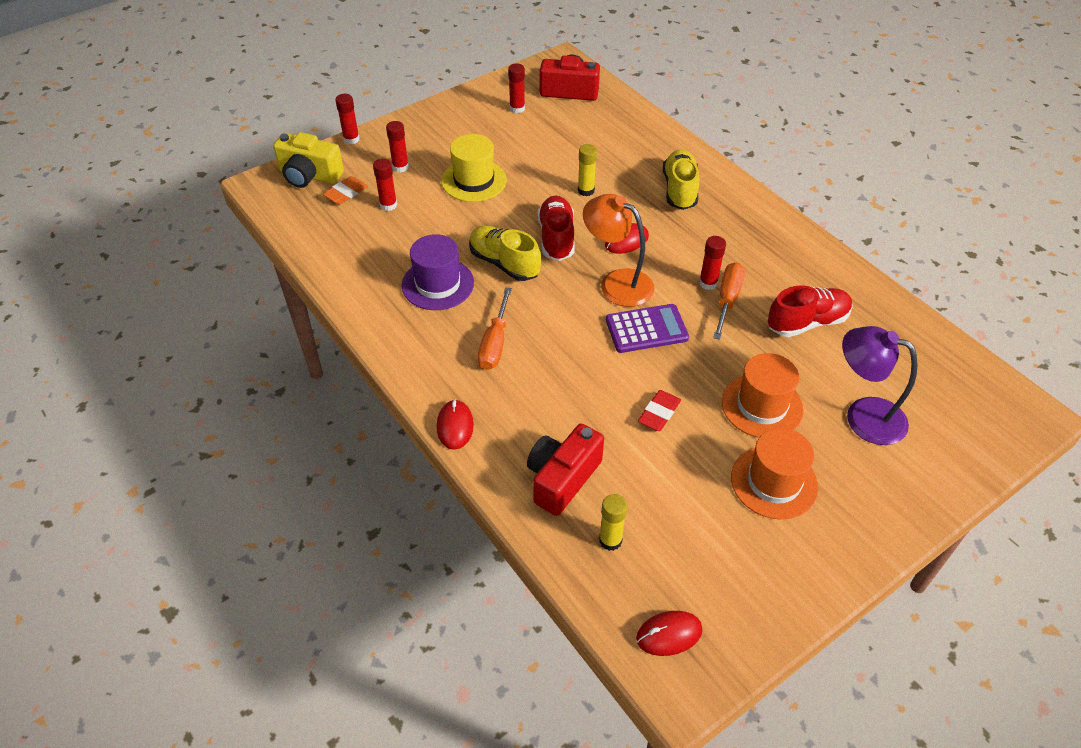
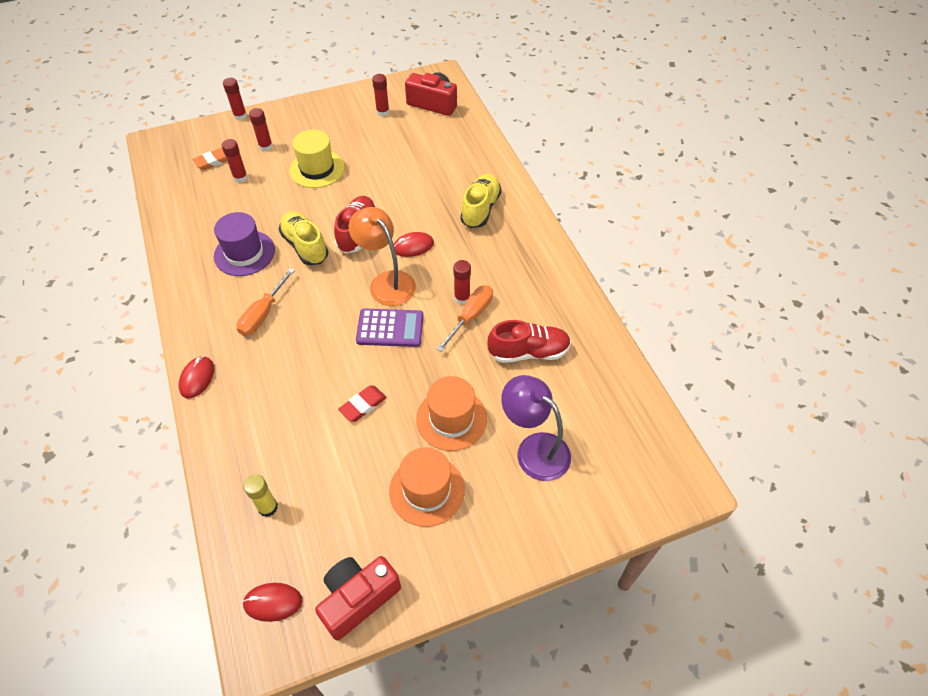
camera: 15 degrees right, 5 degrees up
yellow camera [273,132,344,188] -> none
red camera [527,423,604,516] -> red camera moved to [315,556,401,640]
yellow glue stick [578,144,597,196] -> none

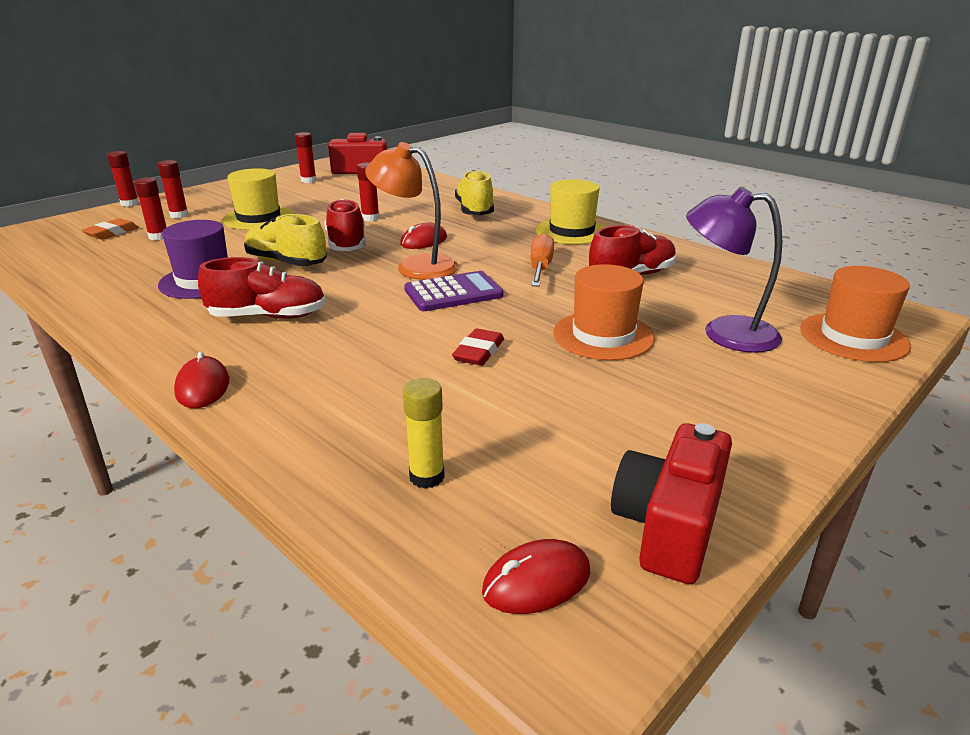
camera: 25 degrees left, 25 degrees down
orange screwdriver [237,268,295,336] -> red shoe [198,257,326,319]
orange hat [389,447,465,527] -> orange hat moved to [800,266,911,362]
red glue stick [453,260,471,305] -> red glue stick moved to [357,162,380,221]
none -> yellow hat [536,179,605,244]

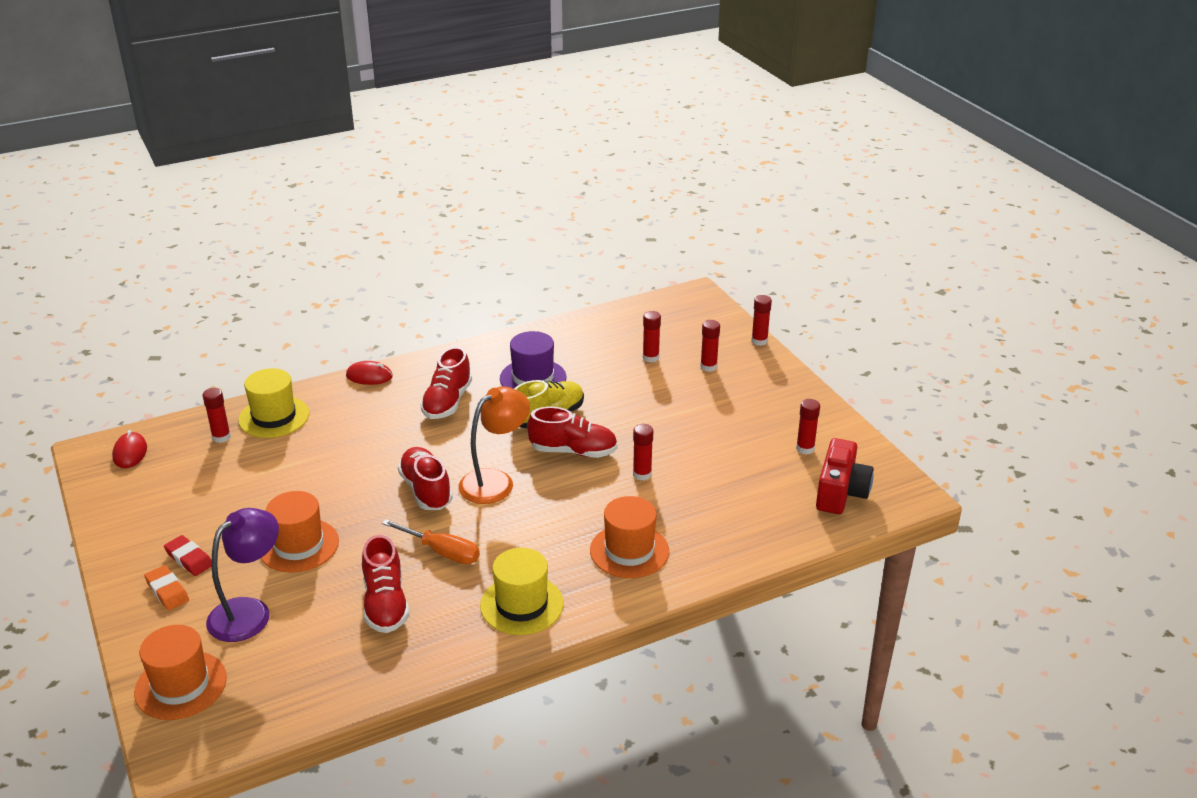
camera: 110 degrees right, 5 degrees up
orange eraser [81,218,139,239] -> orange eraser moved to [144,565,189,610]
yellow hat [222,168,294,230] -> yellow hat moved to [238,368,309,438]
red mouse [400,223,447,249] -> none
yellow glue stick [403,378,445,489] -> red glue stick [203,388,231,443]
purple calculator [404,271,504,311] -> red shoe [398,447,453,510]
red eraser [452,328,504,366] -> red eraser moved to [164,535,212,576]
yellow shoe [455,170,494,215] -> orange hat [590,496,669,578]
red camera [611,423,732,584] -> none

